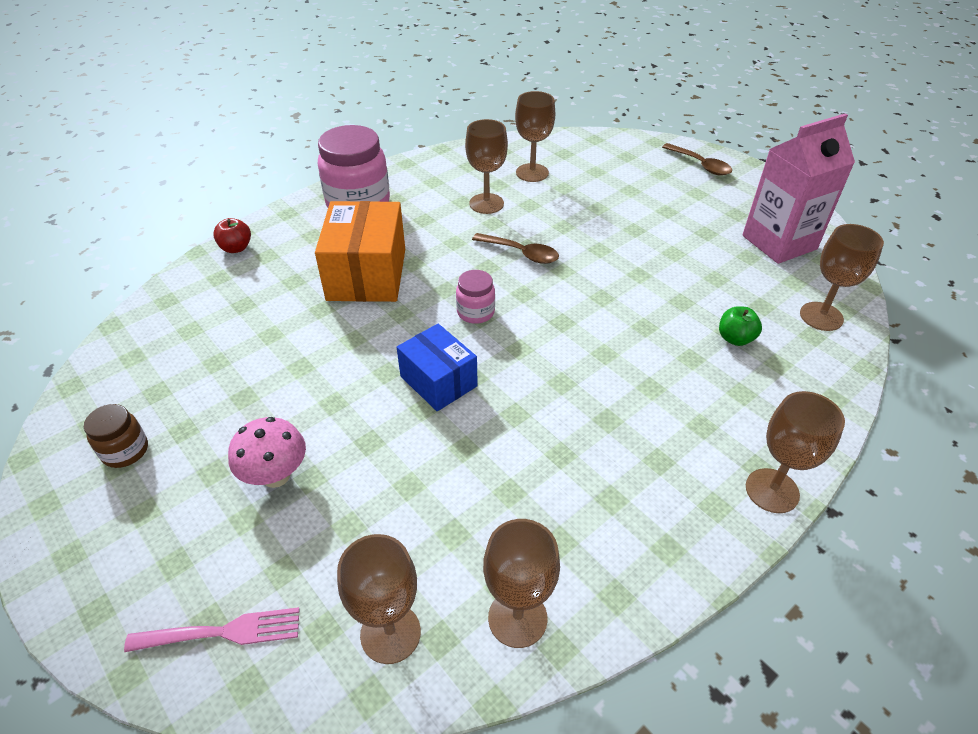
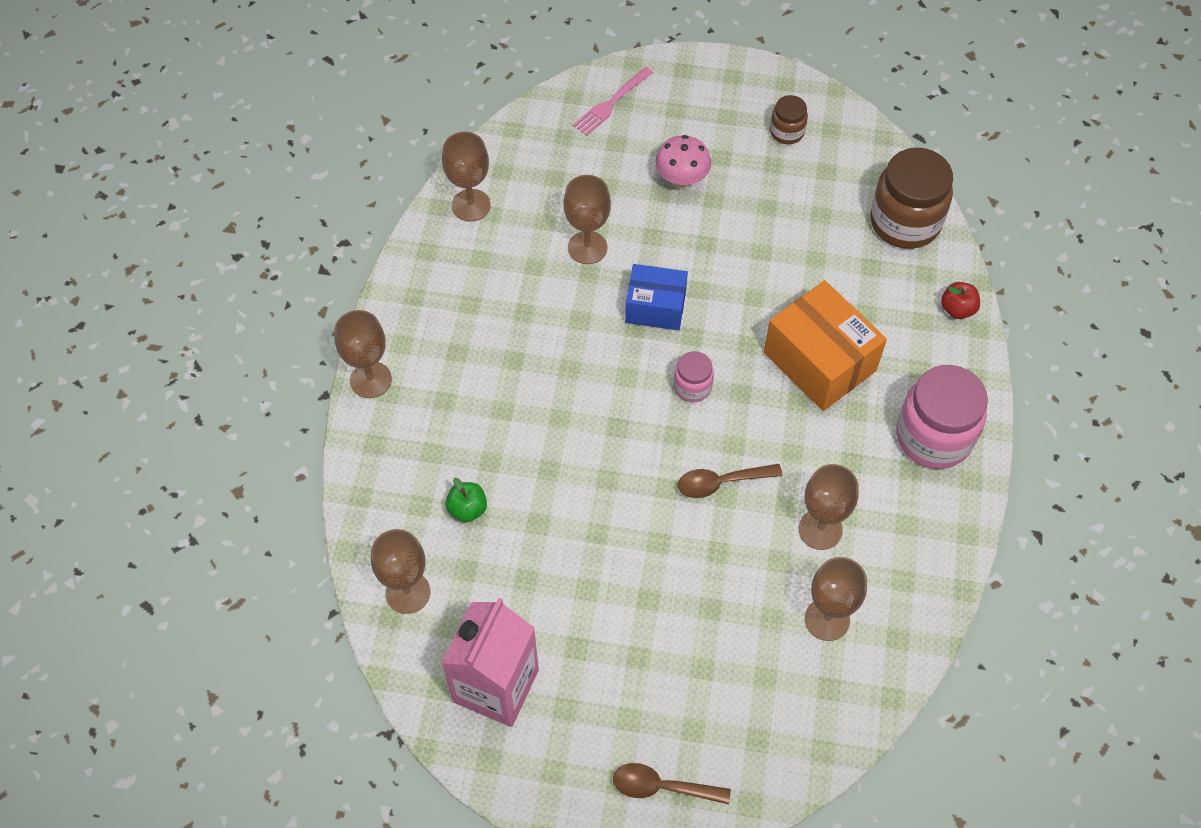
camera: 140 degrees right, 15 degrees up
brown goblet [337,534,421,664] -> brown goblet moved to [563,175,611,264]
none -> brown jar [870,148,953,249]

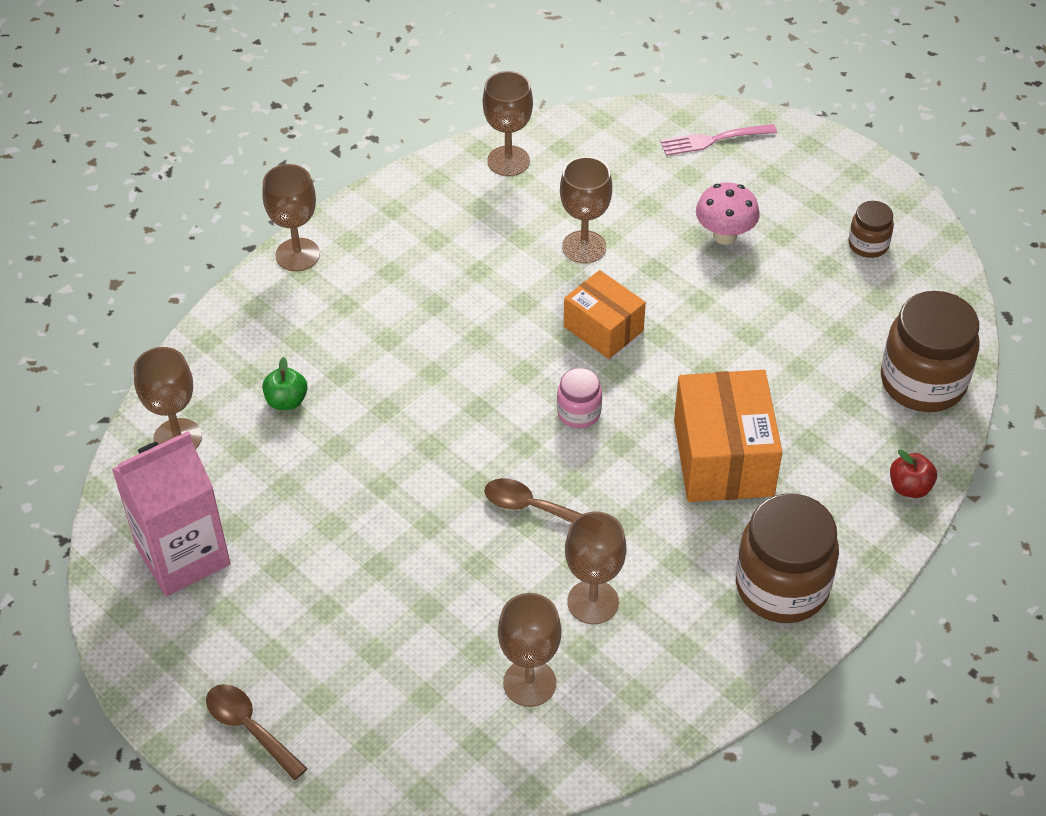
camera: 35 degrees right, 10 degrees down
blue box [625,264,688,330] -> orange box [564,270,646,359]
pink jar [896,365,988,469] -> brown jar [736,493,839,623]

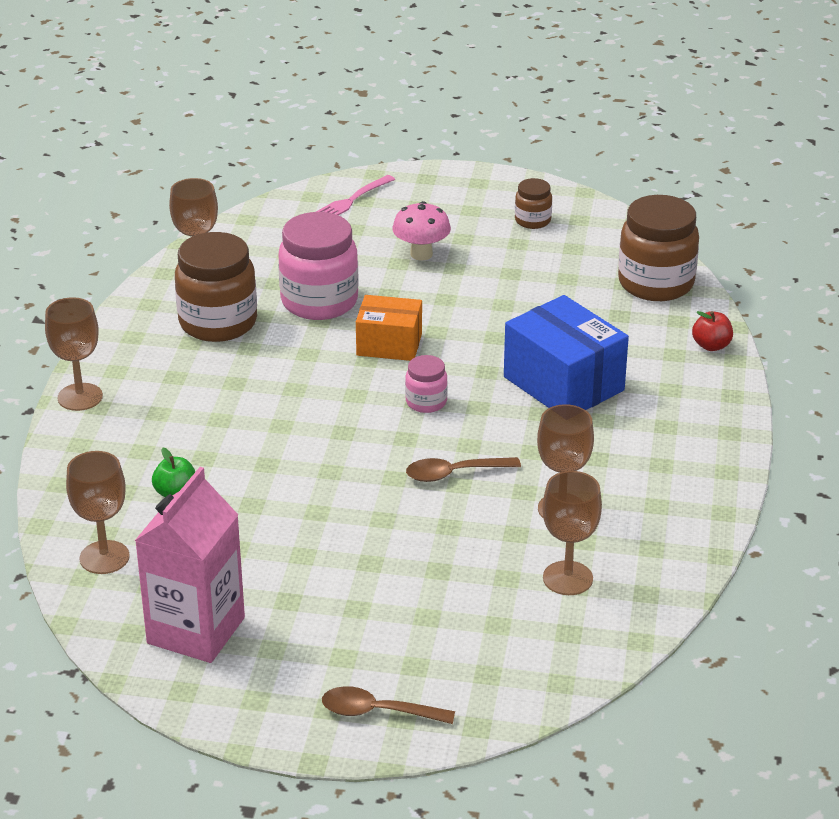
camera: 35 degrees left, 15 degrees down
brown goblet [560,156,612,264] -> pink jar [278,212,359,320]
orange box [674,370,782,502] -> blue box [504,295,629,410]
brown jar [736,493,839,623] -> brown jar moved to [175,232,257,342]

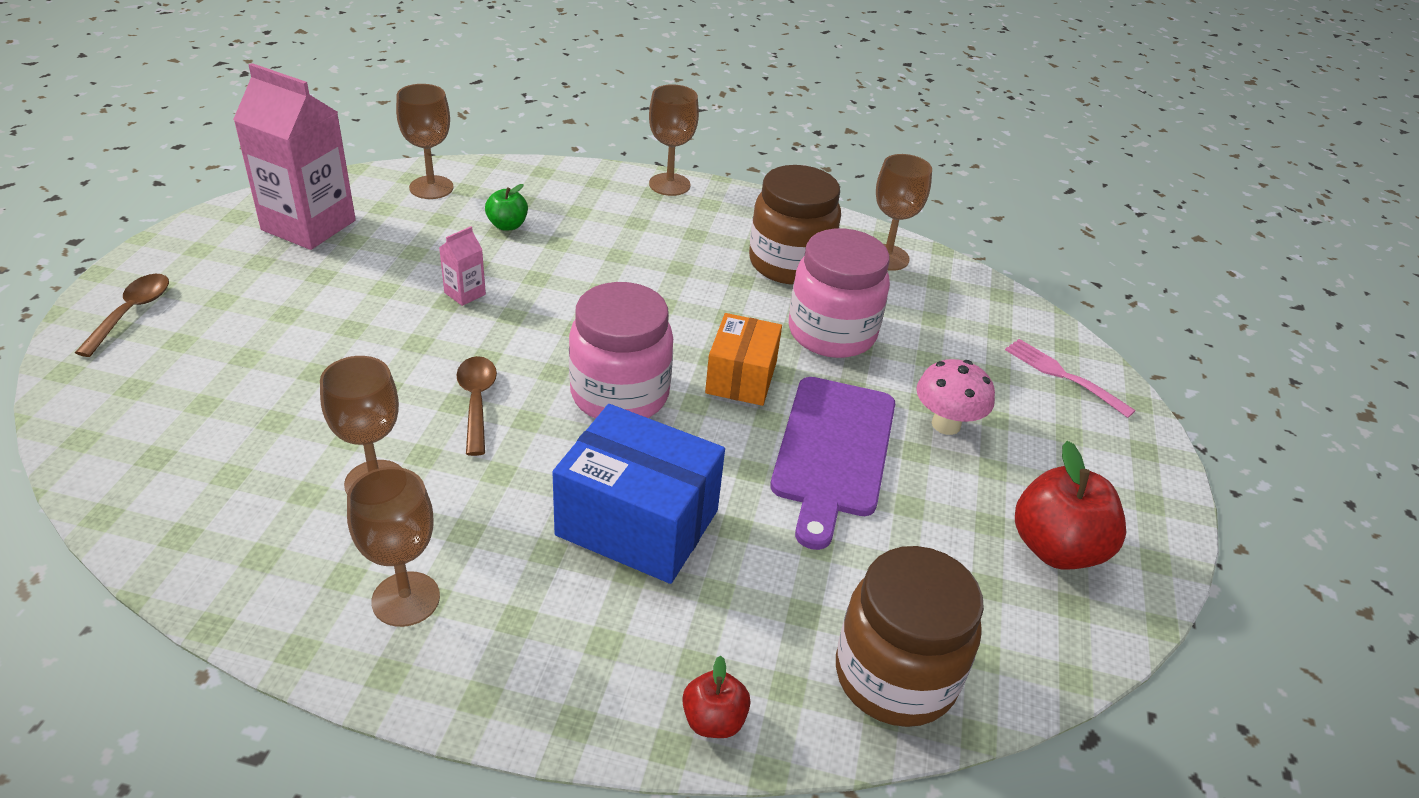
camera: 90 degrees right, 5 degrees up
pink jar [405,355,448,413] -> pink jar [569,282,673,419], size x2.00
blue box [504,295,629,410] -> blue box turned 60 degrees clockwise [553,404,725,584]
brown jar [515,178,552,229] -> red apple [1015,441,1126,569]
brown goblet [542,471,602,595] -> brown goblet moved to [347,467,440,627]
none -> pink carton [439,226,486,306]
none -> purple cutting board [770,377,895,550]

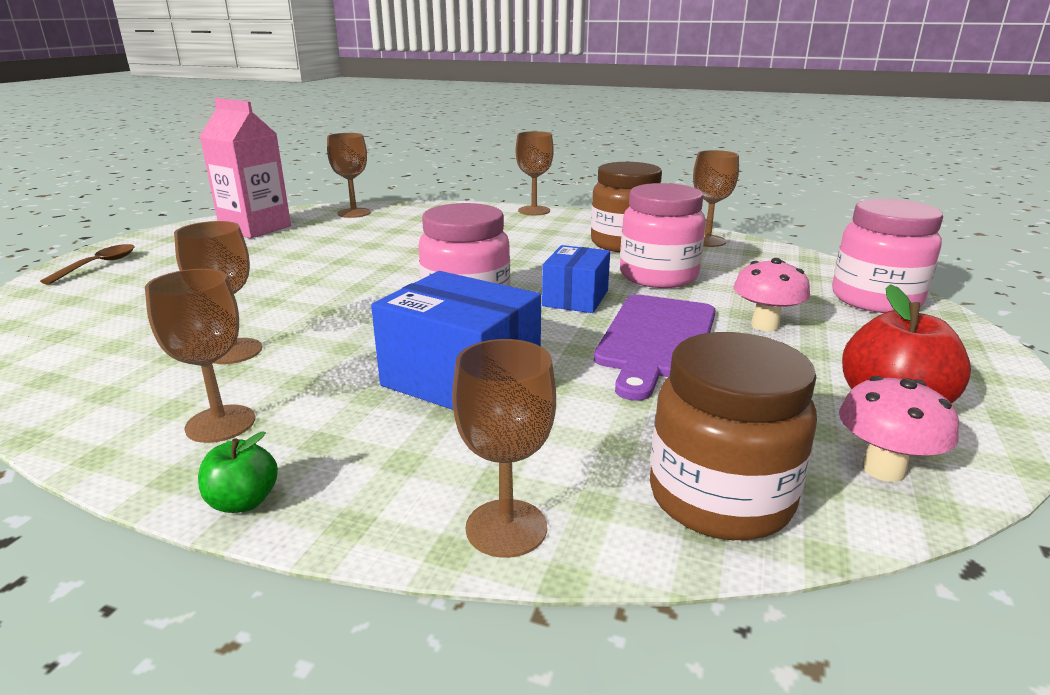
camera: 10 degrees right, 15 degrees down
pink carton [439,226,486,306] -> none
brown spoon [456,356,497,456] -> none
green apple [485,184,528,231] -> green apple moved to [198,431,278,513]
red apple [682,655,751,738] -> brown goblet [452,339,556,558]
orange box [705,313,782,406] -> blue box [542,245,610,313]
pink fork [1005,339,1136,418] -> pink jar [832,199,943,313]
none -> pink mushroom [839,376,959,482]

